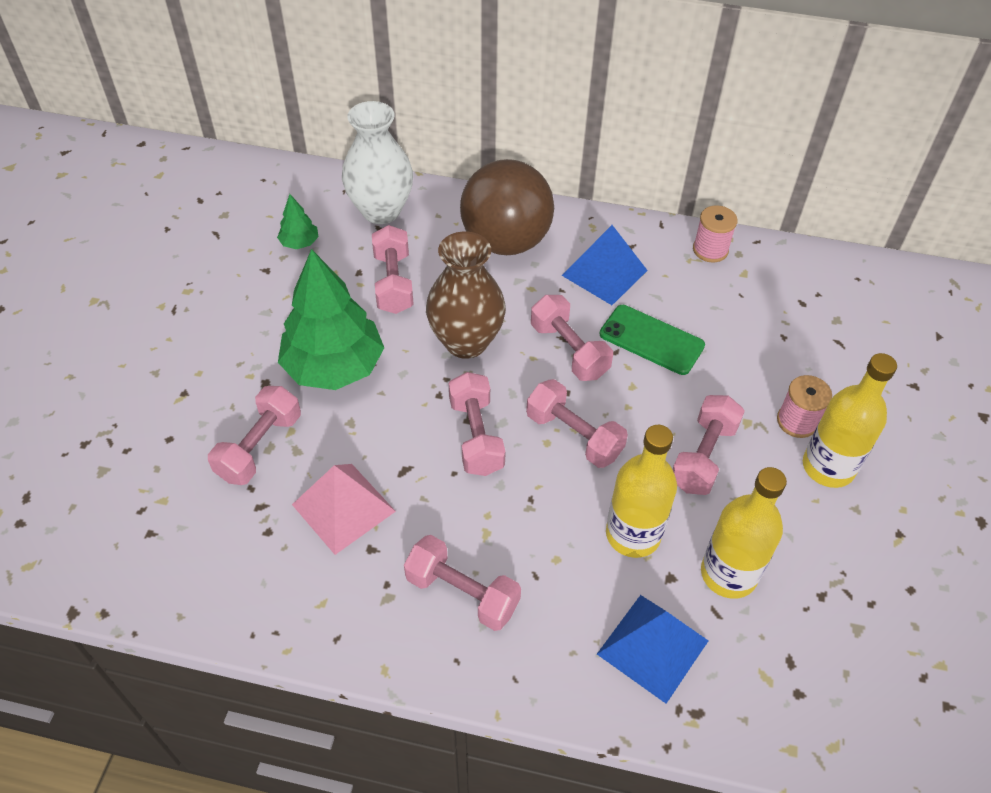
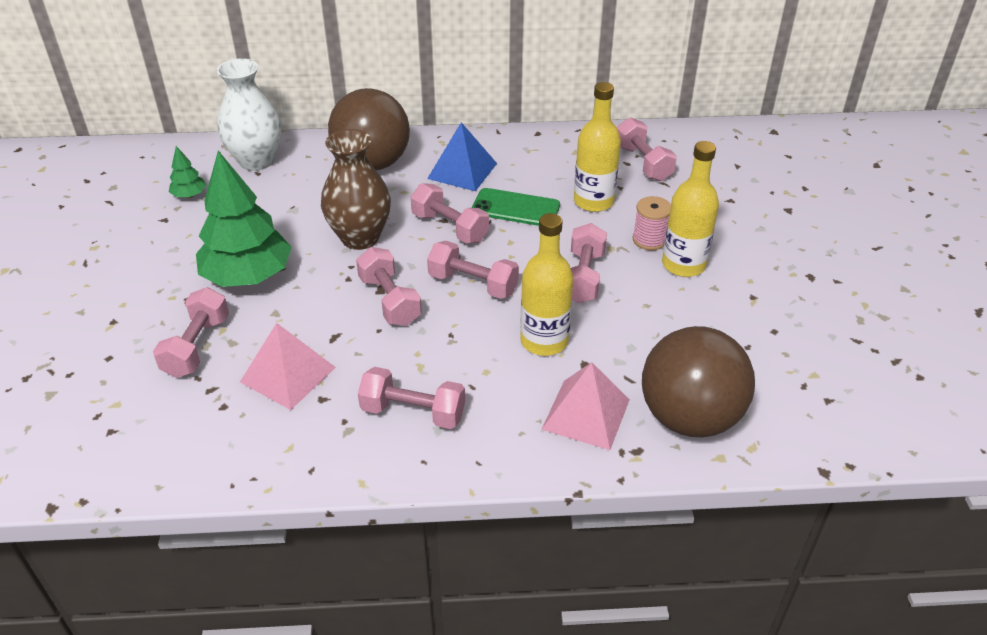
camera: 15 degrees left, 10 degrees down
pink dumbbell [372,225,414,314] -> pink dumbbell moved to [617,117,677,181]
blue pyramid [597,595,708,704] -> pink pyramid [541,362,630,450]
pink spool [693,205,738,263] -> none
yellow bottle [701,467,787,599] -> yellow bottle moved to [574,82,621,212]
none -> brown ball [642,326,755,438]

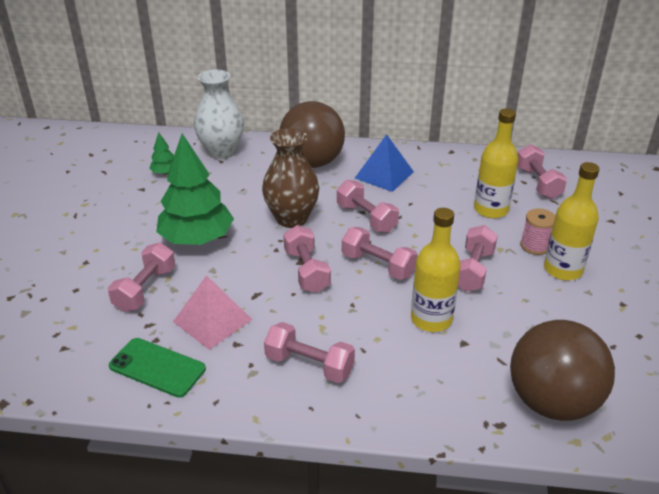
camera: 10 degrees right, 5 degrees down
green phone [472,188,560,226] -> green phone moved to [109,338,206,398]
pink pyramid [541,362,630,450] -> none

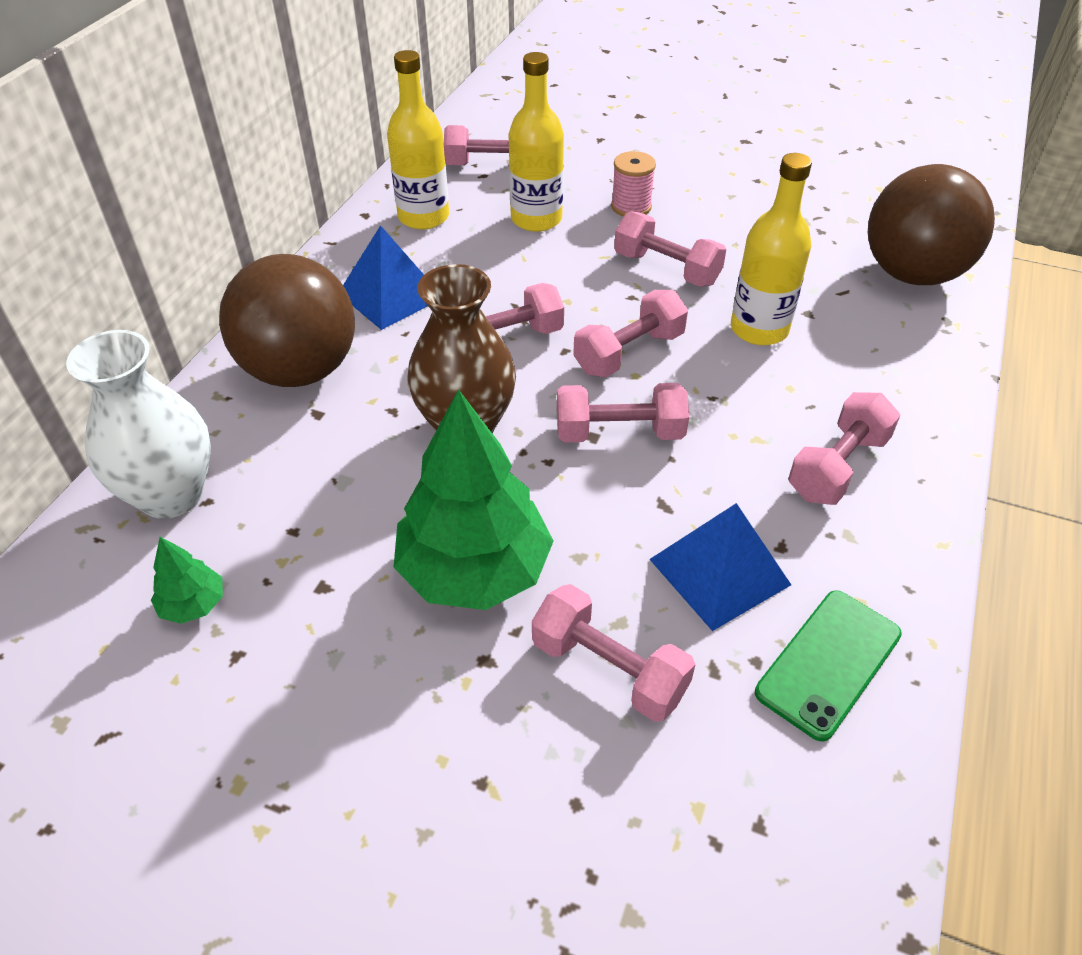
camera: 75 degrees left, 10 degrees up
pink pyramid [173,275,252,350] -> blue pyramid [649,503,791,631]
yellow bottle [544,162,599,280] -> yellow bottle moved to [387,50,449,230]

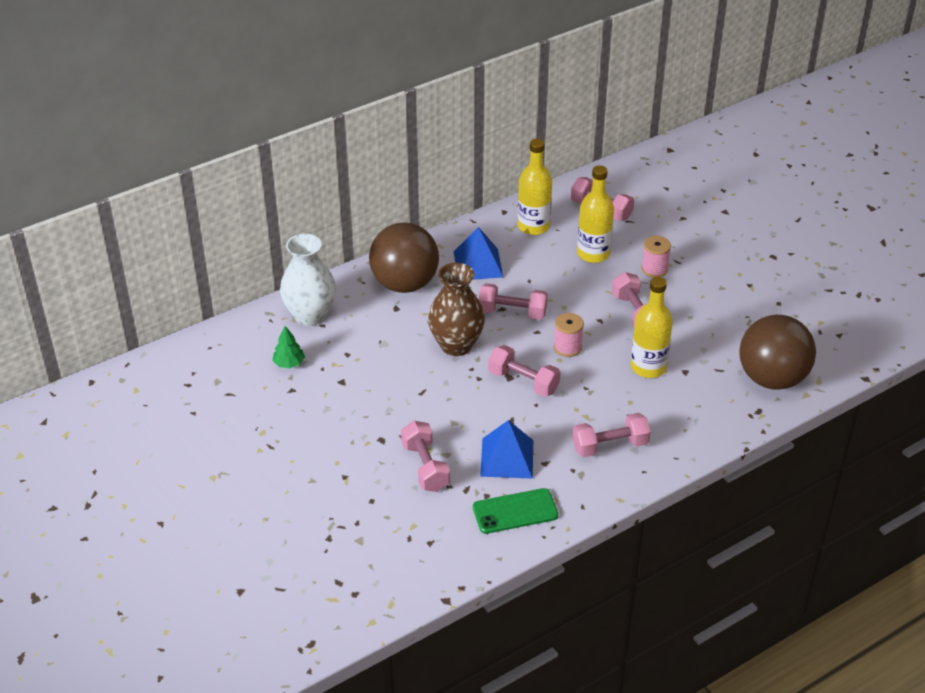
camera: 35 degrees right, 5 degrees down
green tree [393,389,554,610] -> none
pink dumbbell [573,290,688,377] -> pink spool [554,313,584,357]

